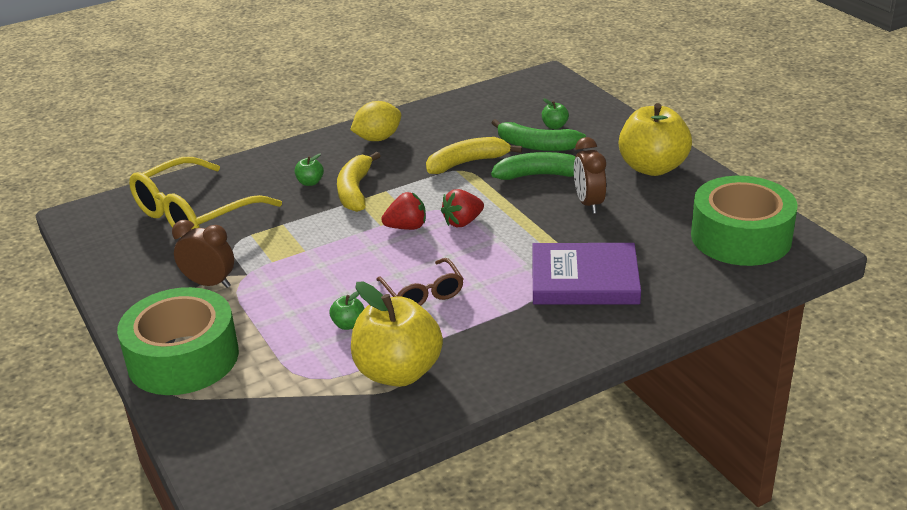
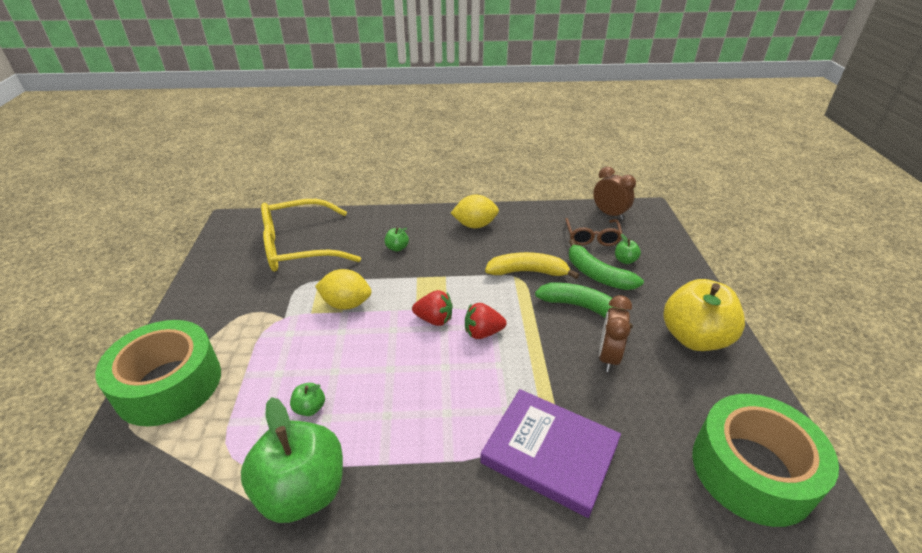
camera: 25 degrees right, 5 degrees up
brown clock [172,220,234,288] -> brown clock moved to [593,166,636,220]
yellow banana [337,152,381,212] -> none
yellow apple [351,282,443,387] -> green apple [241,397,343,523]
brown glasses [376,258,463,306] -> brown glasses moved to [565,218,622,246]
none -> yellow lemon [315,269,371,310]

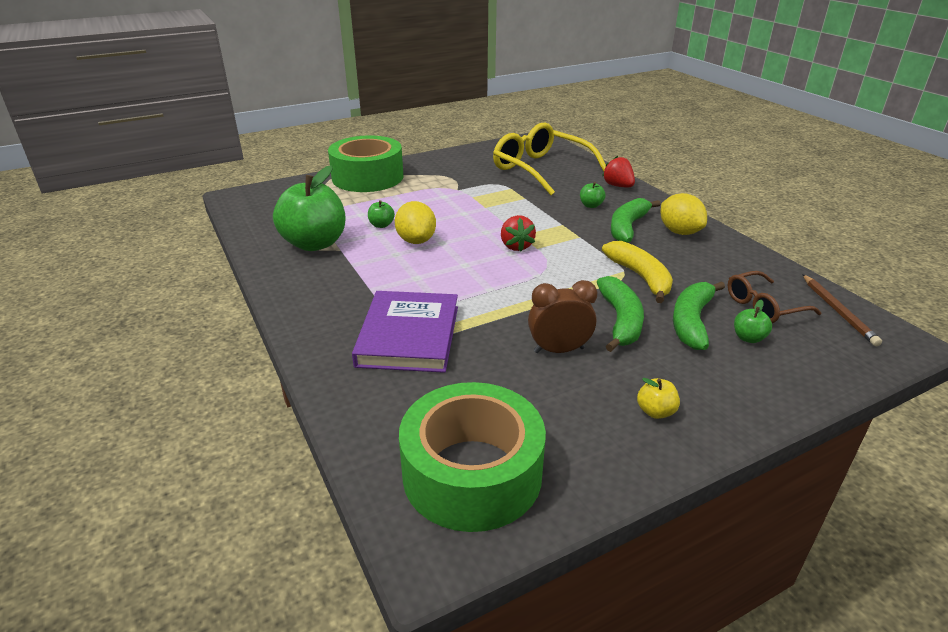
camera: 65 degrees right, 5 degrees down
yellow lemon [315,269,371,310] -> yellow lemon moved to [395,201,436,244]
red strawberry [465,303,507,339] -> red strawberry moved to [602,156,635,188]
brown clock [593,166,636,220] -> brown pencil [802,274,882,346]
yellow apple [664,279,745,351] -> yellow apple [637,378,680,419], size x0.41
none -> green banana [611,198,661,243]

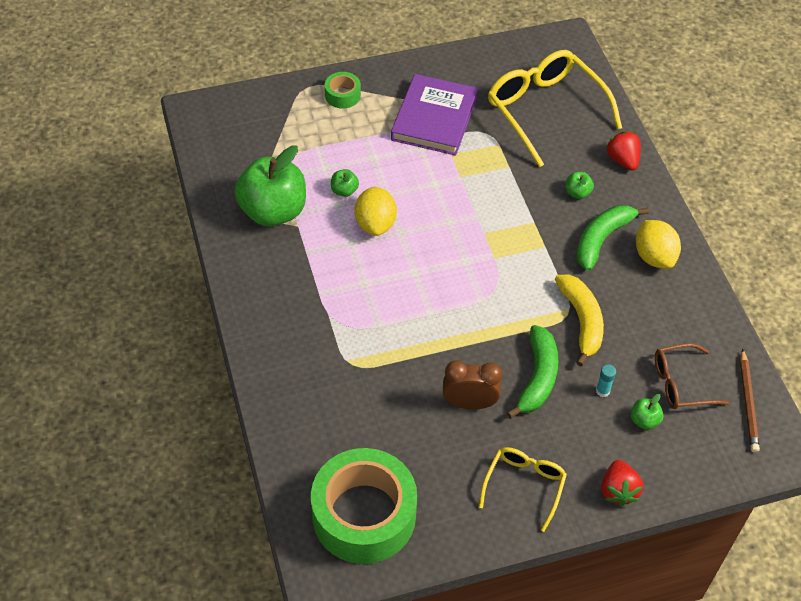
camera: 10 degrees right, 20 degrees up
green tape [328,135,404,192] -> green tape [325,72,361,109], size x0.44
purple book [352,291,458,373] -> purple book moved to [391,74,478,156]
red strawberry [501,215,536,252] -> red strawberry moved to [601,460,643,507]
yellow apple [637,378,680,419] -> yellow glasses [479,447,567,532]
green banana [673,281,725,350] -> turquoise glue stick [596,364,616,397]

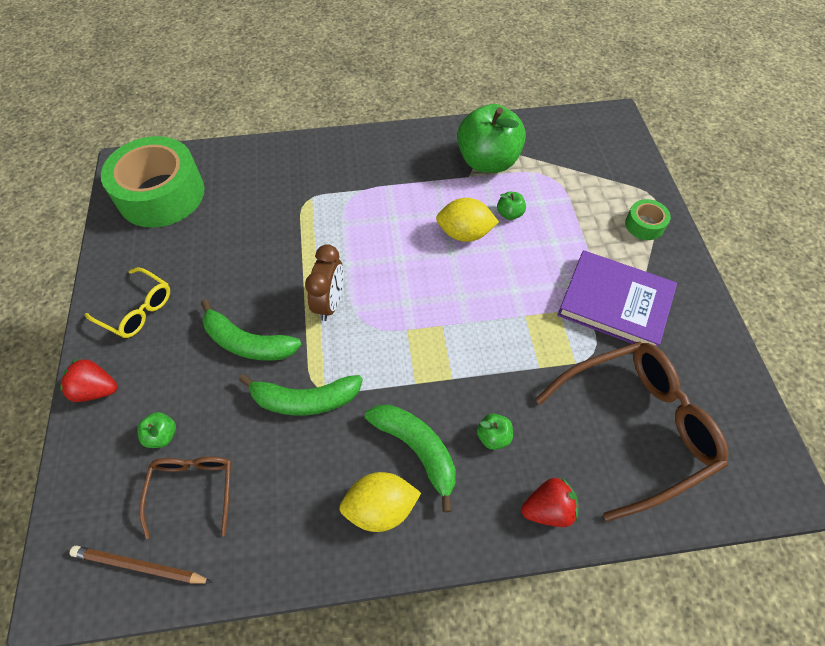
camera: 100 degrees right, 5 degrees up
brown clock [443,360,502,410] -> brown clock moved to [305,244,344,321]
yellow glasses [488,50,622,167] -> brown glasses [536,342,729,522]
yellow banana [555,274,604,366] -> green banana [239,374,363,416]
turquoise glue stick [596,364,616,397] -> none

